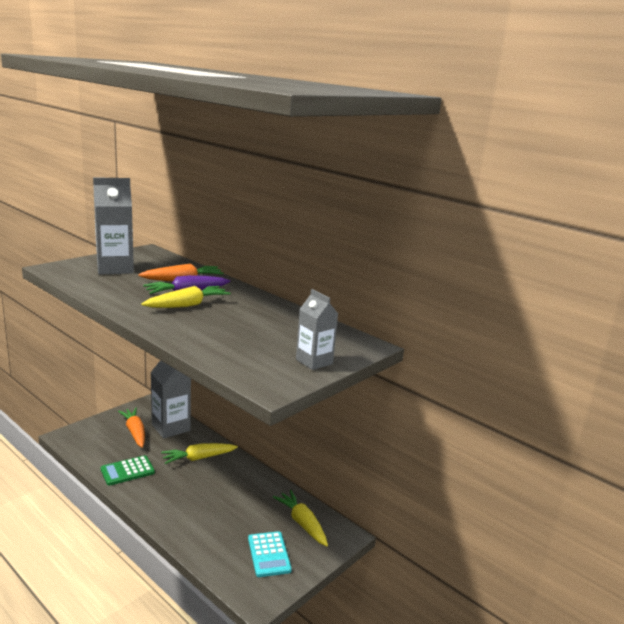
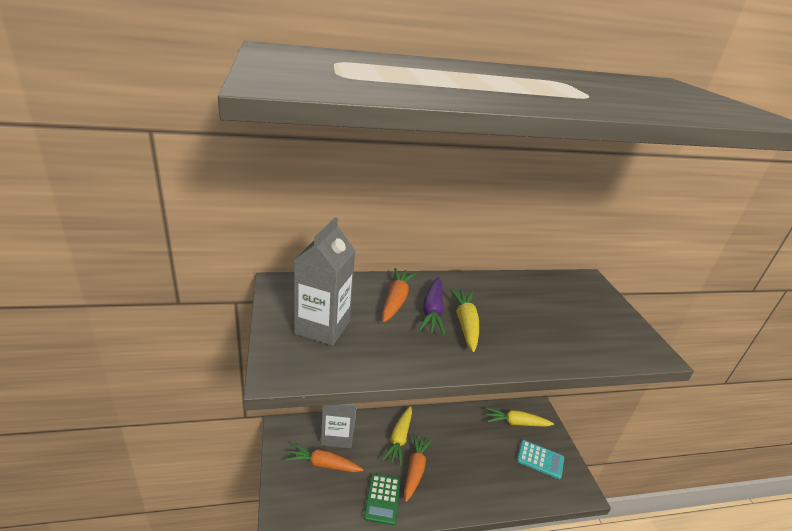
camera: 55 degrees left, 10 degrees up
grey carton [296,289,338,370] -> none
none -> orange carrot [404,433,432,502]

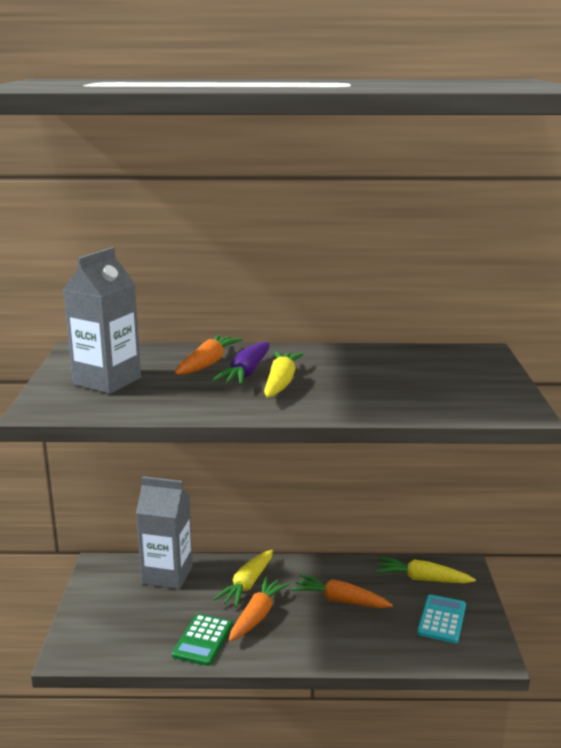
camera: 15 degrees right, 10 degrees down
orange carrot [285,443,363,472] -> orange carrot moved to [291,574,393,608]
turquoise calculator [517,440,564,479] -> turquoise calculator turned 105 degrees counterclockwise [417,594,466,643]

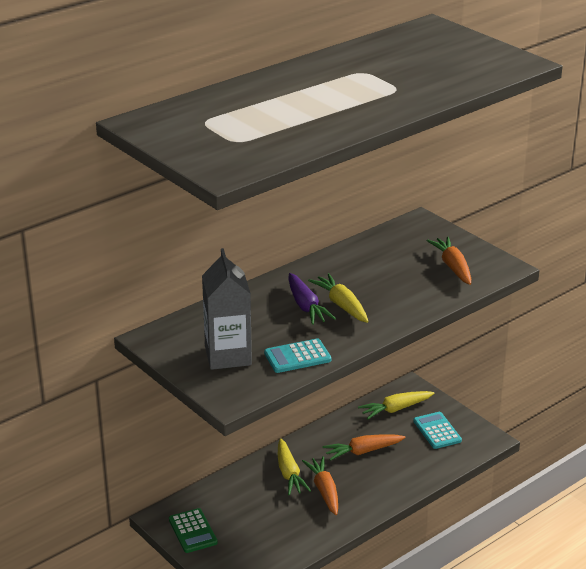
camera: 40 degrees left, 10 degrees up
grey carton [136,476,193,589] -> none
green calculator [172,614,233,666] -> green calculator moved to [169,508,218,553]
orange carrot [175,335,243,375] -> orange carrot moved to [427,236,471,285]
none -> turquoise calculator [264,338,331,373]

